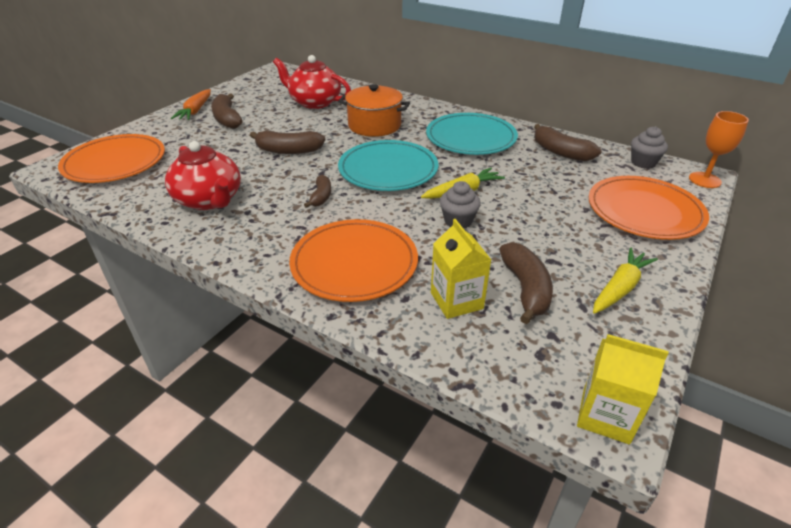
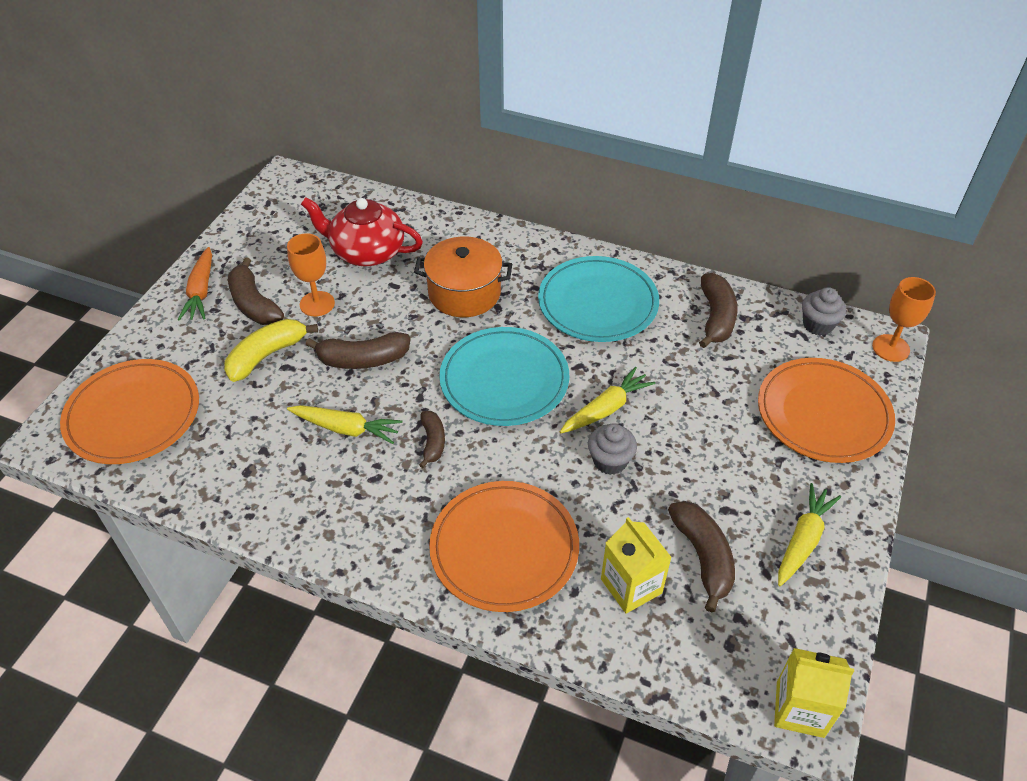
camera: 10 degrees left, 10 degrees up
red teapot [165,141,241,210] -> none
brown banana [534,124,601,161] -> brown banana turned 120 degrees counterclockwise [699,273,738,348]
none -> yellow banana [224,319,318,382]
none -> orange goblet [287,233,335,317]
none -> yellow carrot [287,405,402,444]

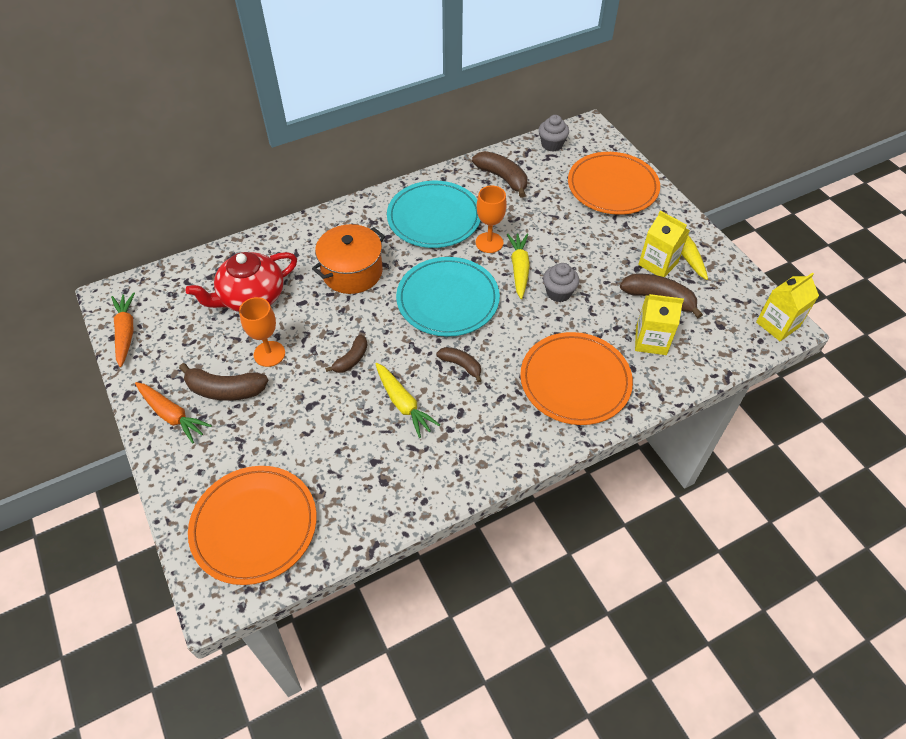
camera: 50 degrees left, 5 degrees up
yellow banana [224,319,318,382] -> none
yellow carrot [287,405,402,444] -> yellow carrot turned 90 degrees clockwise [375,363,440,438]
brown banana [306,332,411,369] -> brown banana [325,334,367,373], size x0.62
orange goblet [872,277,936,362] -> orange goblet moved to [476,186,507,253]
none -> orange carrot [111,292,135,367]
none -> yellow carton [638,211,690,277]

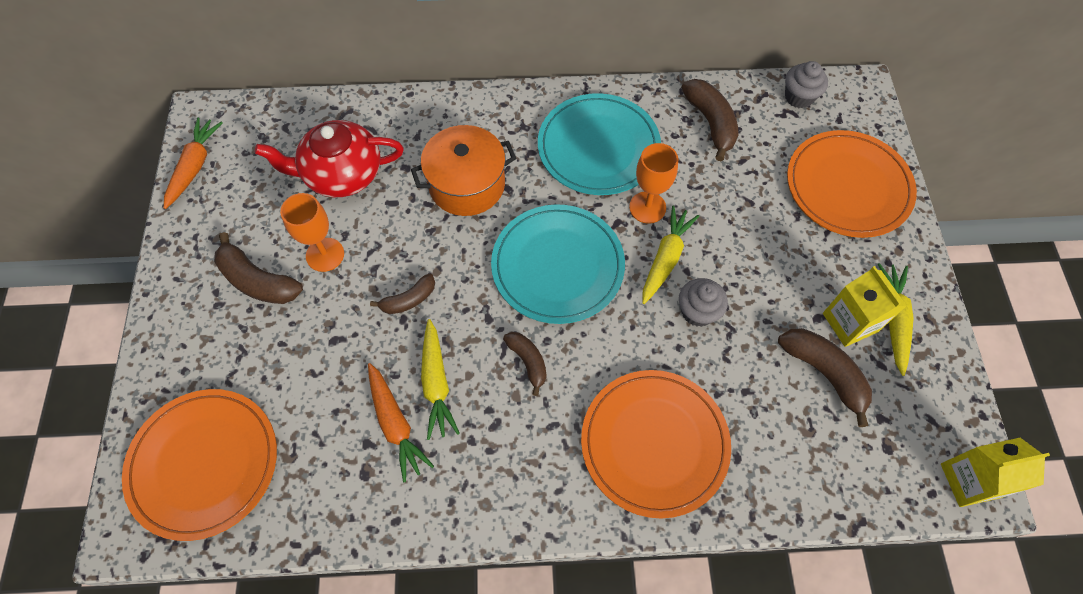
camera: 25 degrees right, 10 degrees up
orange carrot [135,382,212,444] -> orange carrot moved to [368,363,434,482]
yellow carton [635,294,684,355] -> none

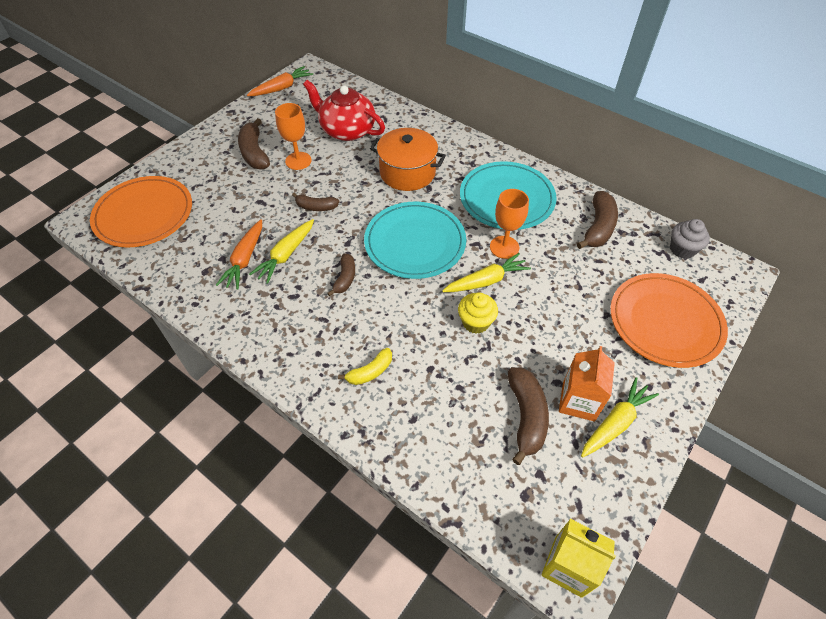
camera: 40 degrees right, 10 degrees down
orange plate [581,370,731,519] -> yellow banana [338,348,392,385]
grey cupcake [679,278,728,327] -> yellow cupcake [458,293,498,334]
yellow carton [823,266,907,347] -> orange carton [559,346,615,422]

